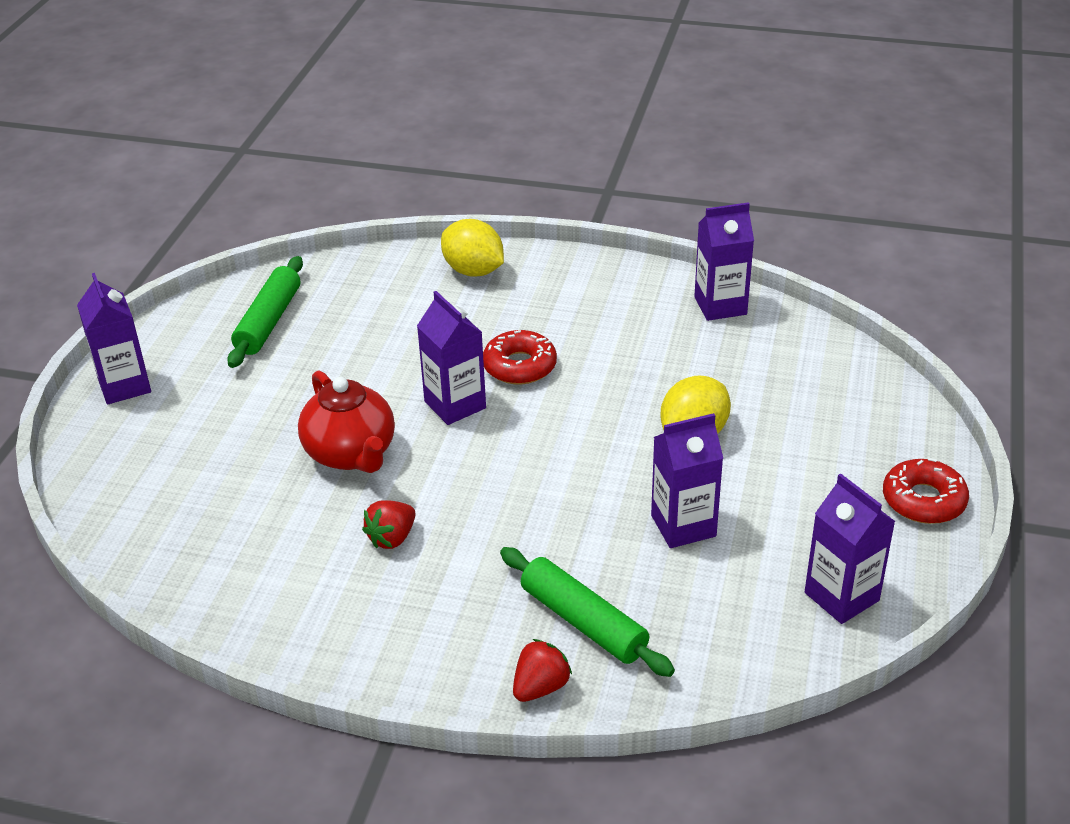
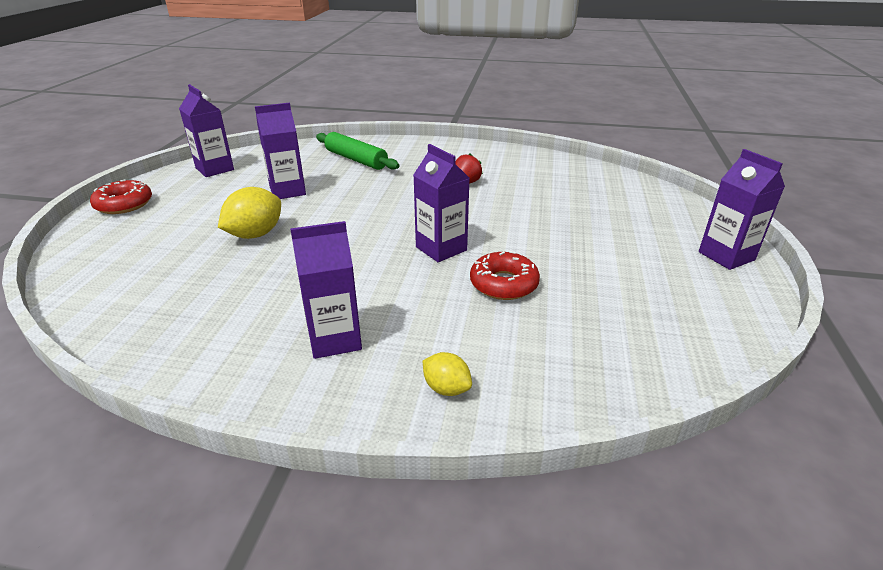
camera: 175 degrees right, 5 degrees down
green rolling pin [227,256,303,368] -> none
red teapot [298,370,395,473] -> none
yellow lemon [441,219,504,277] -> yellow lemon [423,352,472,396], size x0.57
red donut [483,330,557,384] -> red donut moved to [470,251,540,300]
red strawberry [513,639,572,702] -> none
purple carton [694,202,754,321] -> purple carton moved to [290,221,362,359]

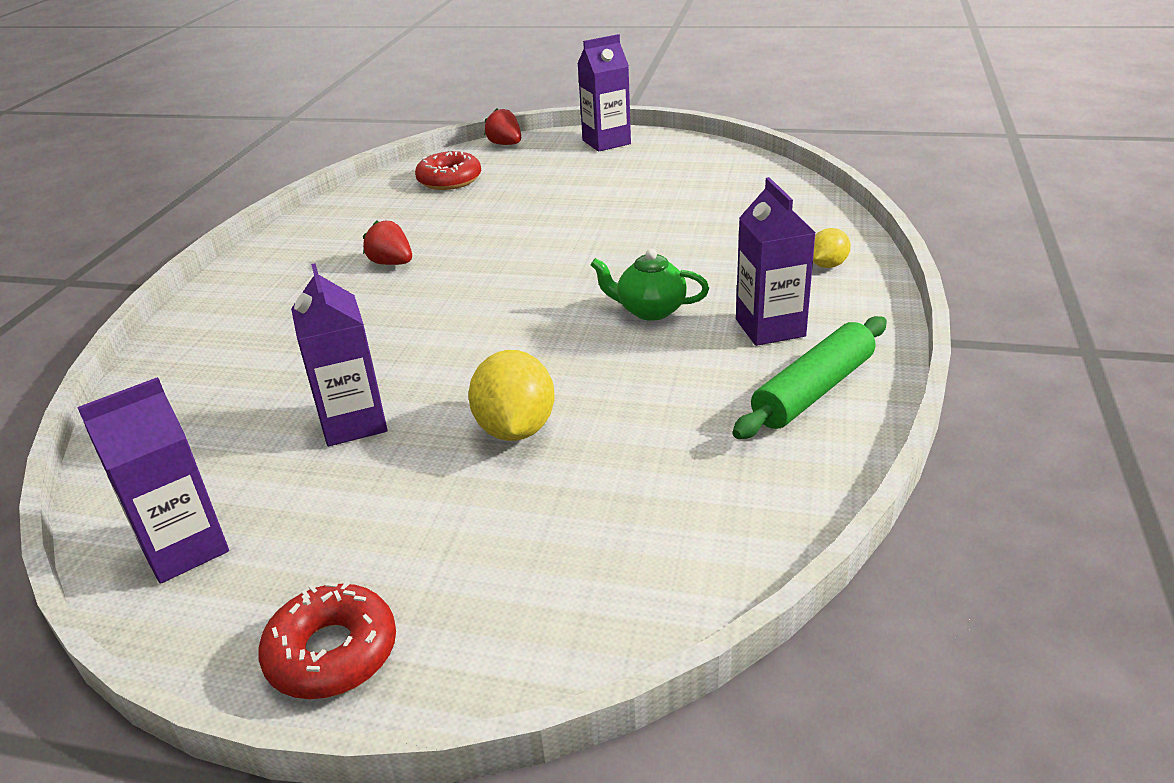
camera: 85 degrees left, 0 degrees up
yellow lemon [218,187,281,239] -> yellow lemon turned 45 degrees clockwise [468,350,555,441]
green rolling pin [316,132,399,170] -> green rolling pin moved to [732,316,887,439]
purple carton [413,144,469,262] -> none
red donut [470,251,540,300] -> red donut moved to [415,150,481,190]
none -> red strawberry [484,108,521,145]
none -> green teapot [591,249,709,321]

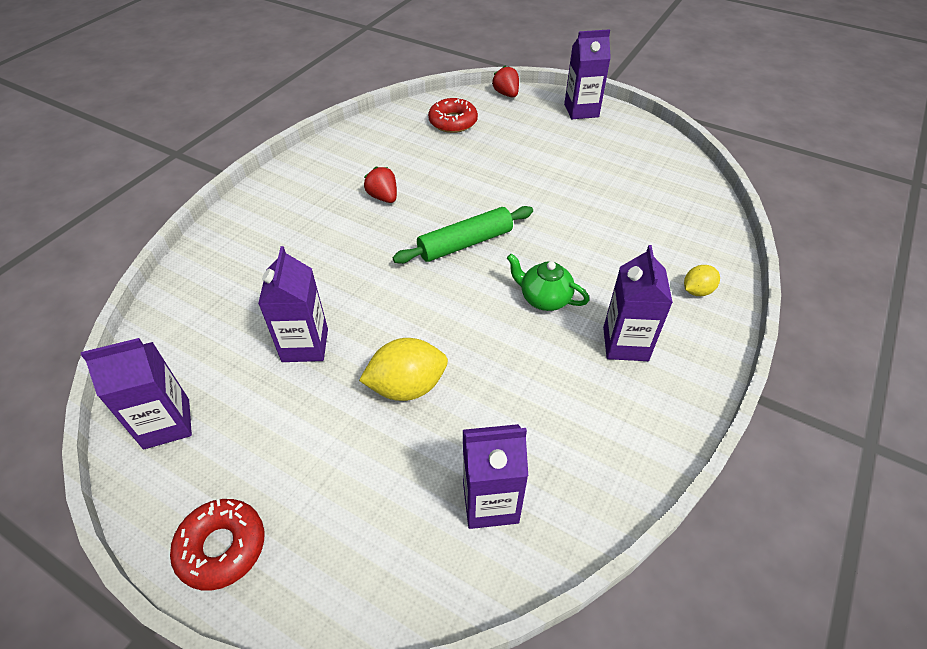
camera: 15 degrees right, 15 degrees up
yellow lemon [468,350,555,441] -> yellow lemon turned 60 degrees clockwise [359,338,448,401]
green rolling pin [732,316,887,439] -> green rolling pin moved to [393,206,533,264]
none -> purple carton [463,424,528,529]

